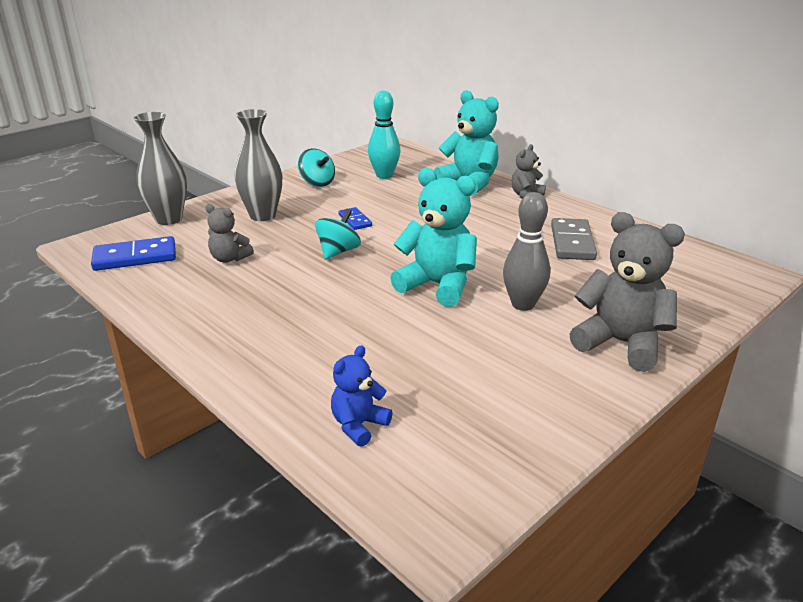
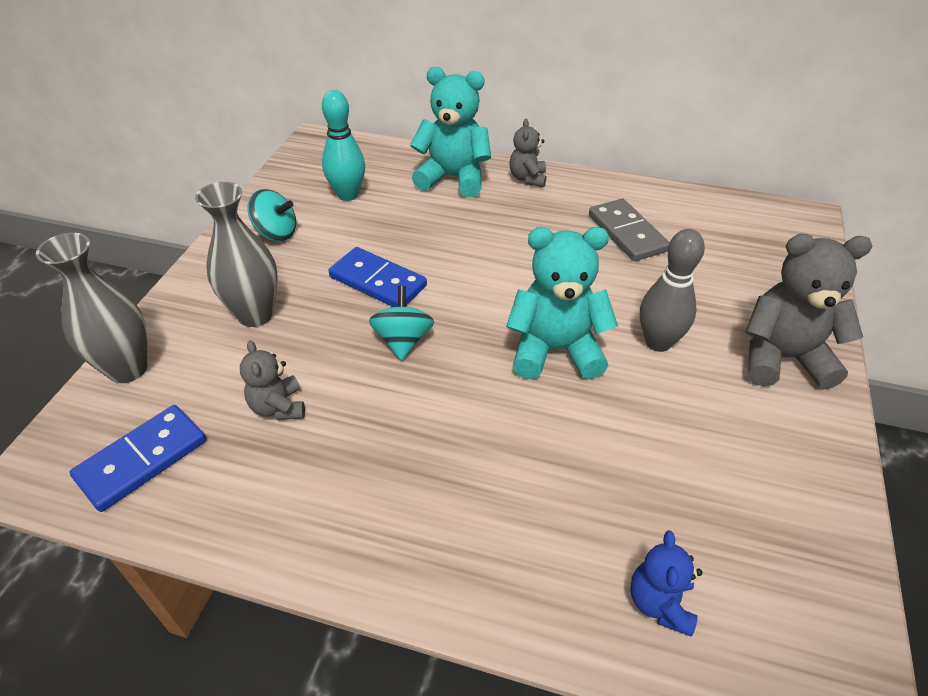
camera: 30 degrees left, 15 degrees up
grey teddy bear [206,204,254,263] -> grey teddy bear turned 75 degrees clockwise [240,340,305,420]
blue domino [338,207,372,230] -> blue domino [329,247,427,307], size x1.75

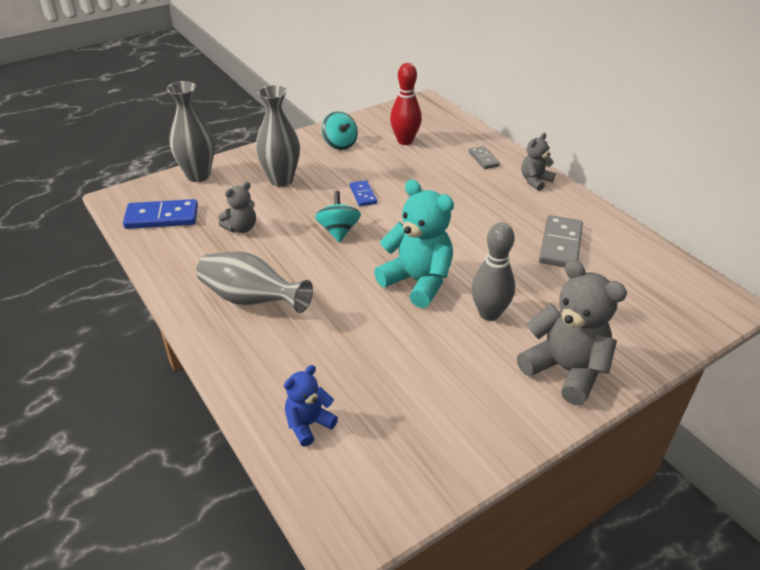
camera: 40 degrees right, 5 degrees down
grey teddy bear [240,340,305,420] -> grey teddy bear turned 150 degrees counterclockwise [218,182,256,233]
turquoise bowling pin [322,90,365,201] -> red bowling pin [390,63,422,145]
blue domino [329,247,427,307] -> blue domino [350,180,377,206], size x0.57
turquoise spinning top [369,286,434,361] -> turquoise spinning top turned 45 degrees counterclockwise [315,191,361,242]
turquoise teddy bear [410,67,491,197] -> grey domino [469,146,500,169]
none -> grey vase [196,251,313,313]

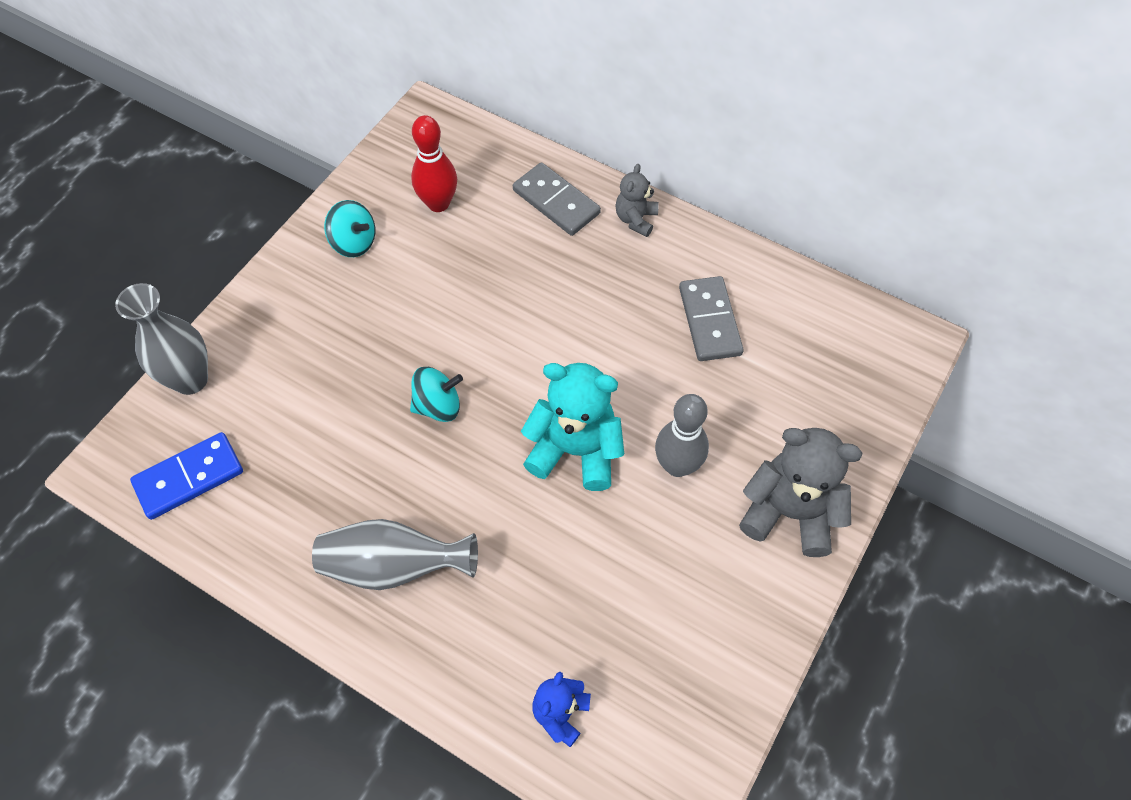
camera: 25 degrees left, 20 degrees up
grey teddy bear [218,182,256,233] -> none
grey vase [256,85,300,187] -> none
turquoise spinning top [315,191,361,242] -> turquoise spinning top turned 105 degrees clockwise [410,367,463,422]
blue domino [350,180,377,206] -> none
grey domino [469,146,500,169] -> grey domino [513,162,601,236], size x1.75

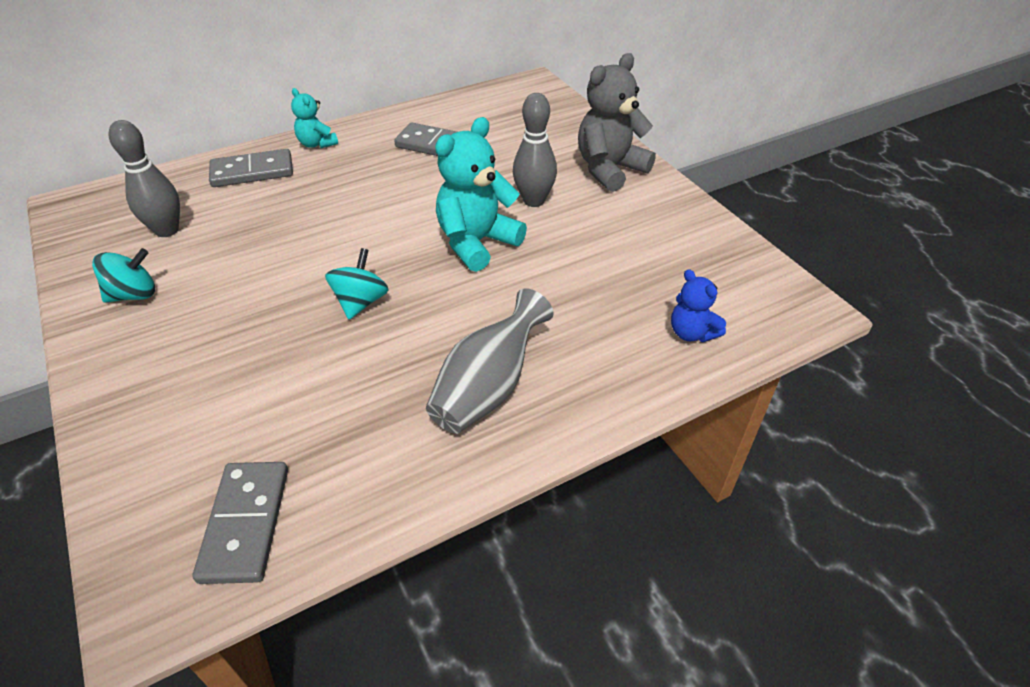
camera: 60 degrees left, 15 degrees down
grey vase [115,283,208,395] -> none
blue domino [130,432,243,520] -> grey domino [193,462,288,584]
red bowling pin [411,115,457,212] -> grey bowling pin [109,120,180,237]
grey teddy bear [615,164,659,237] -> turquoise teddy bear [291,88,338,148]

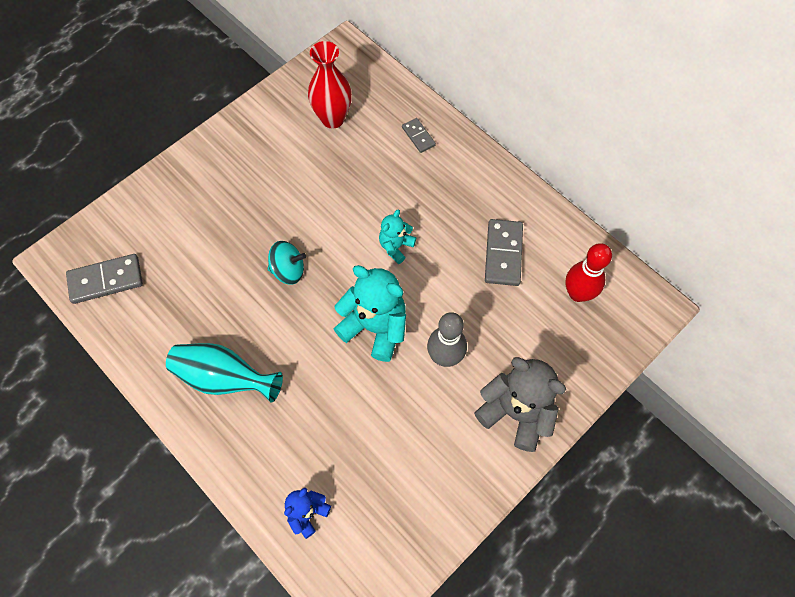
camera: 75 degrees right, 20 degrees up
turquoise spinning top [92,248,155,303] -> none
grey bowling pin [109,120,180,237] -> red vase [308,41,352,128]
grey domino [209,149,293,187] -> grey domino [402,118,436,153], size x0.57
turquoise teddy bear [291,88,338,148] -> turquoise teddy bear moved to [379,209,416,264]
grey vase [426,288,553,434] -> turquoise vase [166,343,283,403]
none -> red bowling pin [565,243,612,302]

